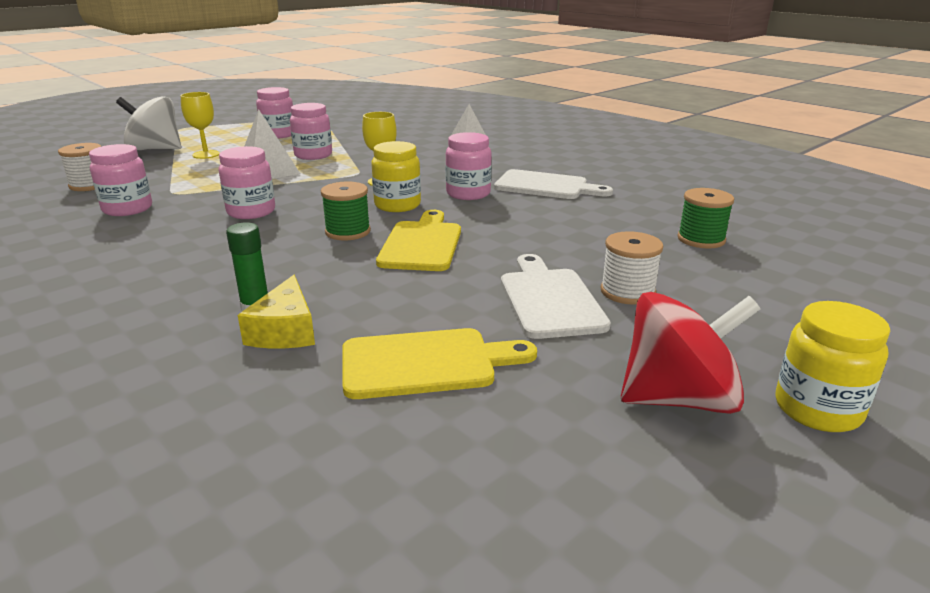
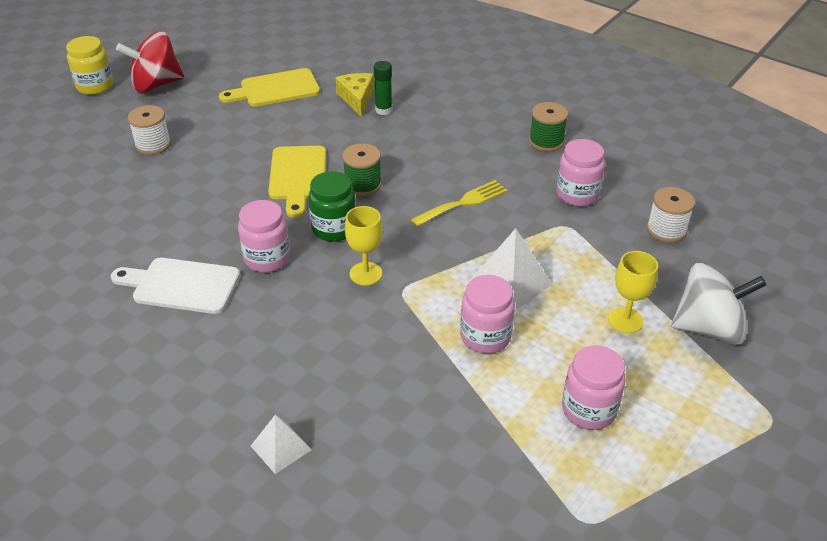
camera: 170 degrees right, 15 degrees up
pink jar [219,146,275,219] -> yellow fork [411,180,508,227]
yellow jar [371,141,421,212] -> green jar [309,171,356,242]
white cutting board [501,254,611,339] -> none
green spool [677,188,734,249] -> green spool moved to [529,102,568,151]

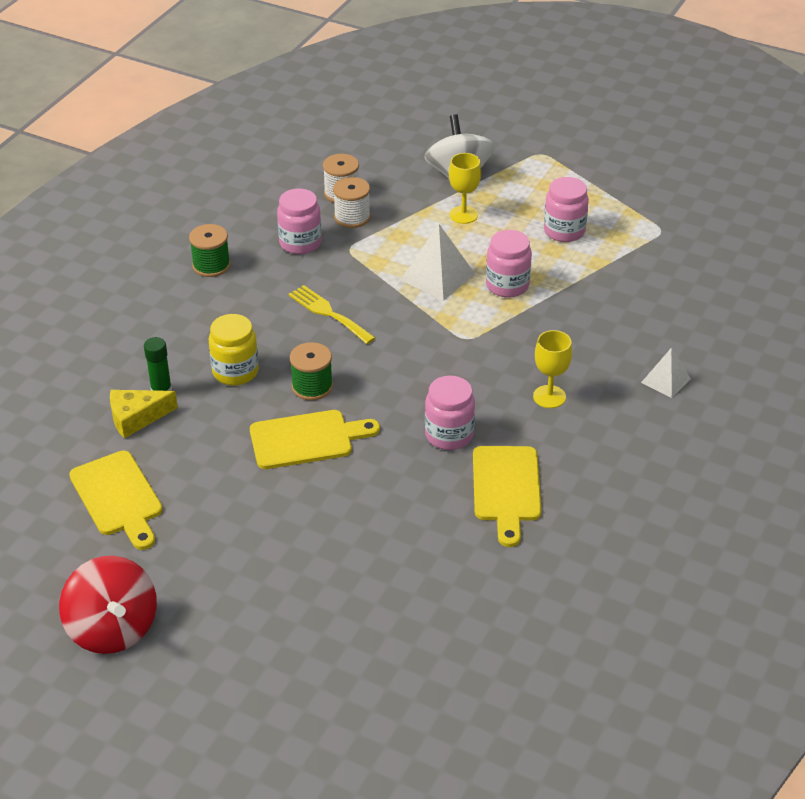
camera: 100 degrees left, 0 degrees up
yellow jar [66,36,113,95] -> yellow jar moved to [209,314,259,386]
white cutting board [111,258,240,314] -> yellow cutting board [473,446,542,547]
white spool [128,105,171,155] -> white spool moved to [333,177,371,228]
green jar [309,171,356,242] -> none
yellow goblet [345,206,383,286] -> yellow goblet moved to [533,330,572,408]

